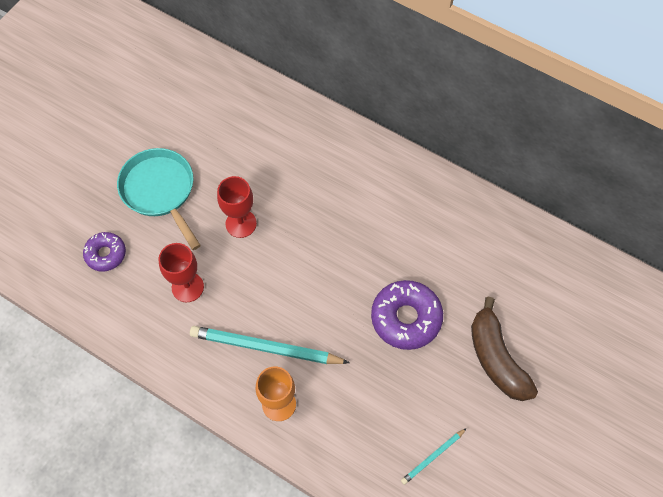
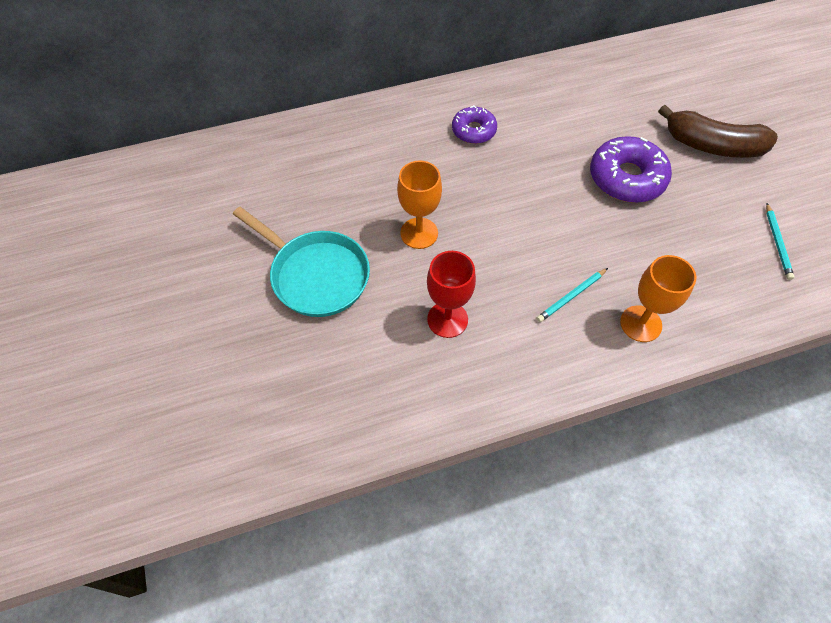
camera: 50 degrees left, 5 degrees down
purple donut [83,232,126,272] -> purple donut moved to [452,105,497,144]
turquoise pan [117,148,201,250] -> turquoise pan turned 150 degrees counterclockwise [233,207,370,317]
turquoise pencil [190,326,350,364] -> turquoise pencil [536,268,608,322], size x0.50
red goblet [217,176,257,238] -> orange goblet [397,161,442,249]

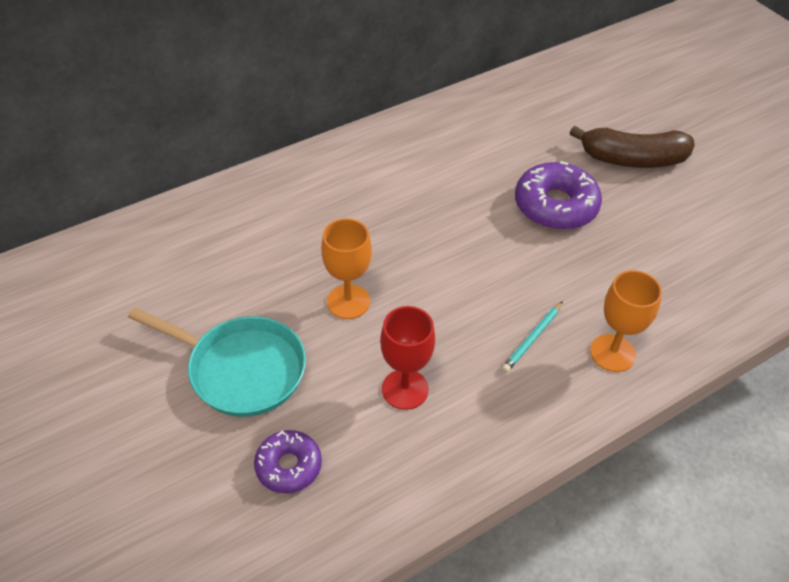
camera: 15 degrees left, 10 degrees down
purple donut [452,105,497,144] -> purple donut moved to [254,430,322,493]
turquoise pencil [766,203,794,280] -> none

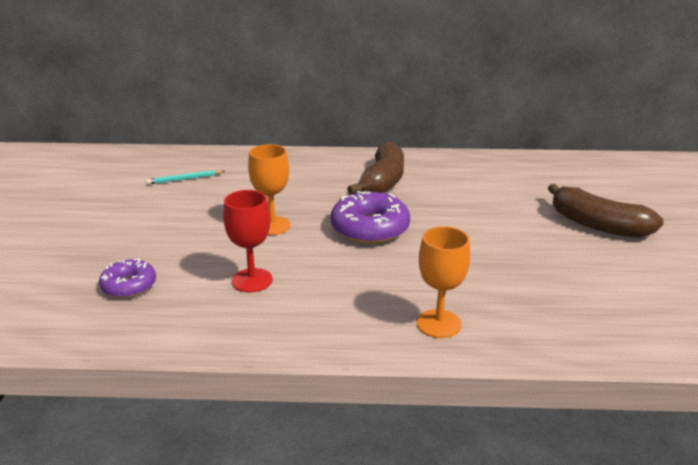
camera: 35 degrees right, 20 degrees down
turquoise pan [128,307,306,417] -> none
turquoise pencil [502,301,563,372] -> turquoise pencil moved to [146,170,225,184]
purple donut [515,161,602,230] -> purple donut moved to [331,191,410,244]
none -> brown banana [347,142,404,195]

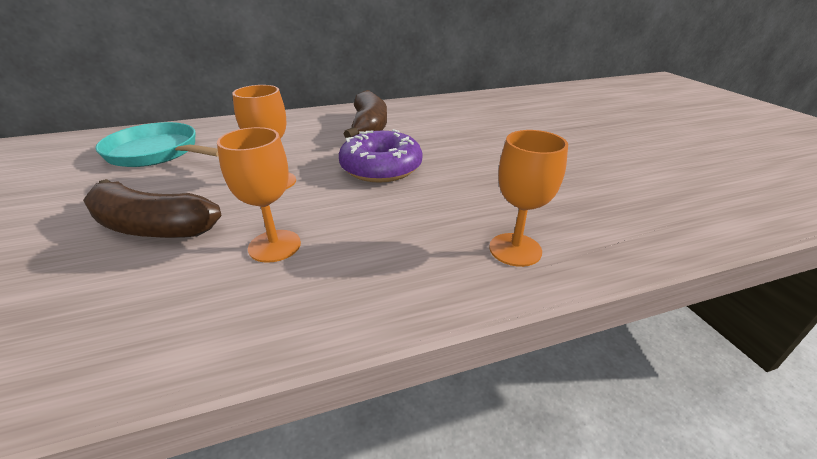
camera: 20 degrees left, 5 degrees up
purple donut [99,258,156,298] -> none
turquoise pencil [146,170,225,184] -> turquoise pan [95,122,219,167]
red goblet [223,190,273,292] -> orange goblet [217,127,301,263]
brown banana [548,184,664,238] -> brown banana moved to [83,179,221,238]

